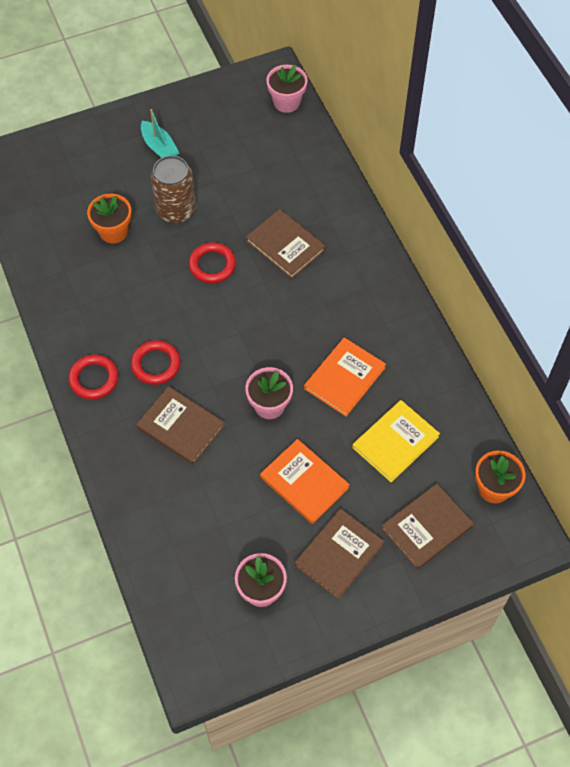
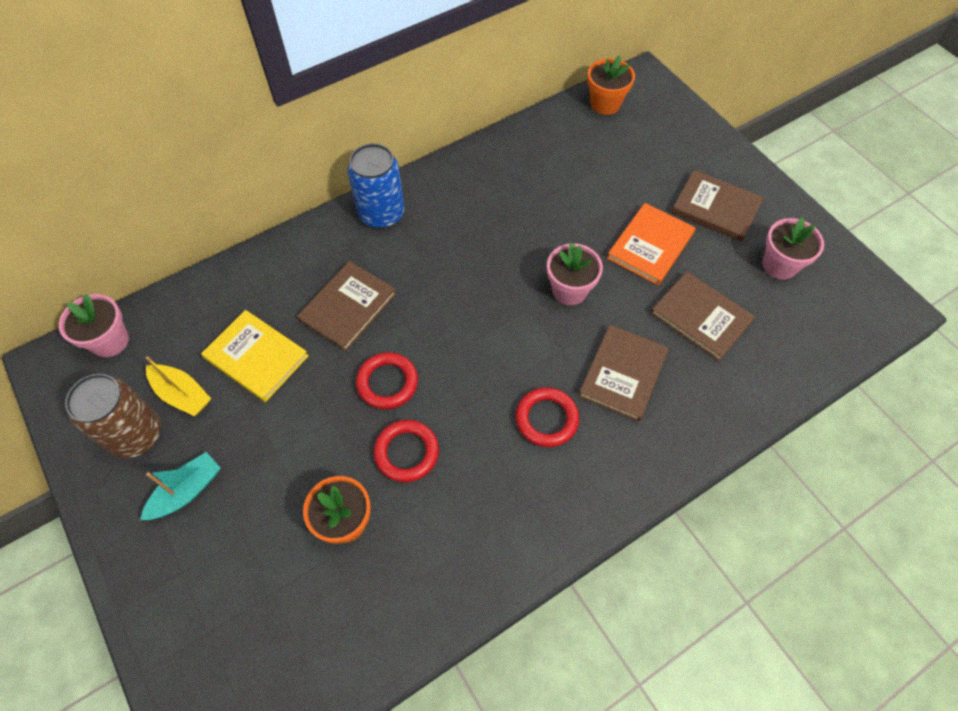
camera: 100 degrees left, 0 degrees up
red ring [68,354,119,400] -> red ring moved to [374,420,439,482]
brown can [151,156,196,223] -> brown can moved to [65,374,161,458]
orange book [304,337,386,416] -> none
yellow book [352,400,440,482] -> yellow book moved to [201,310,309,402]
brown book [381,484,474,570] -> brown book moved to [650,272,755,361]
none -> yellow boat [146,356,211,416]
none -> blue can [348,143,405,229]

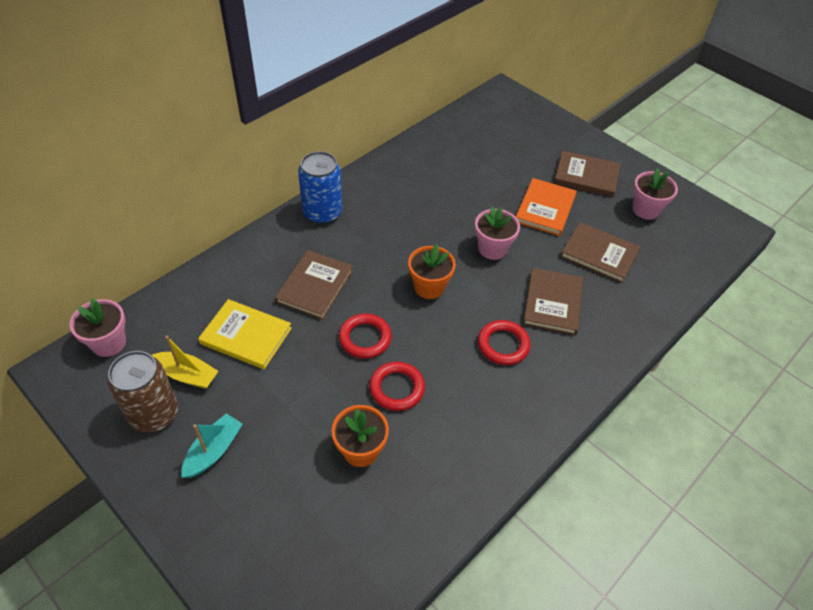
camera: 15 degrees left, 10 degrees down
orange flower pot [587,55,635,115] -> orange flower pot moved to [408,244,456,299]

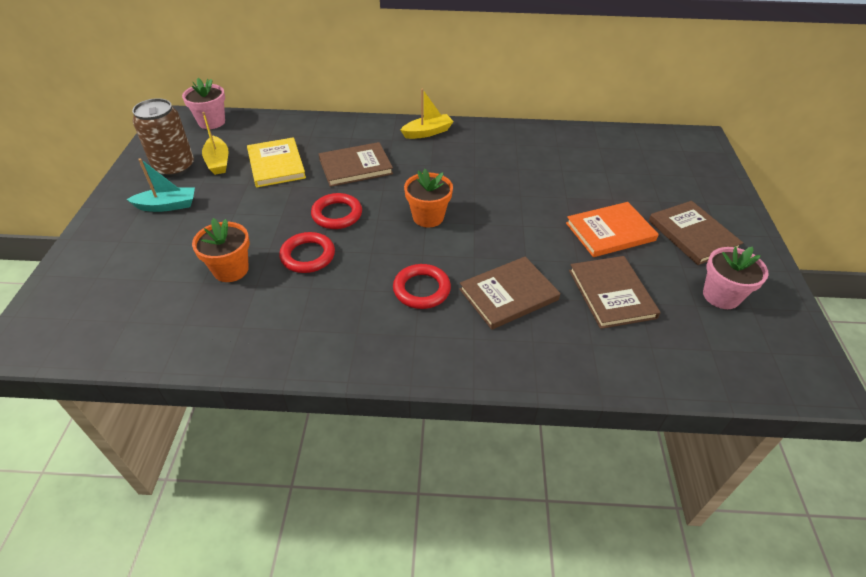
camera: 50 degrees right, 5 degrees down
blue can [298,151,342,224] -> yellow boat [400,89,454,139]
pink flower pot [475,207,520,260] -> none

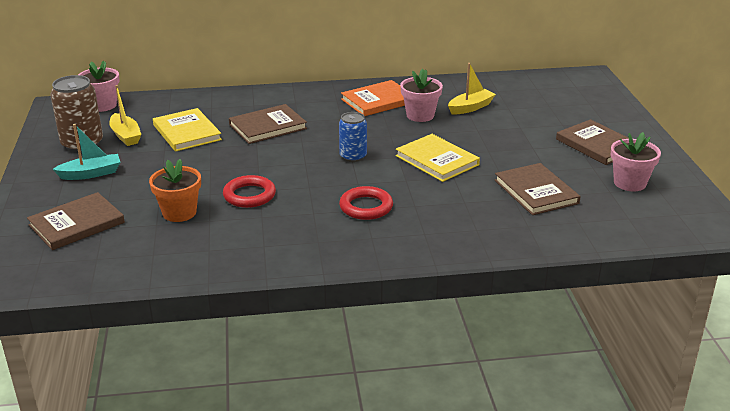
camera: 10 degrees left, 15 degrees down
red ring [311,193,362,229] -> none
yellow boat [400,89,454,139] -> yellow boat moved to [448,63,496,115]
orange flower pot [404,169,453,228] -> blue can [339,112,367,162]
brown book [459,257,560,330] -> brown book moved to [27,192,125,250]
orange book [566,202,659,257] -> orange book moved to [341,80,405,116]
none -> yellow book [396,134,480,182]
none -> pink flower pot [400,69,443,122]

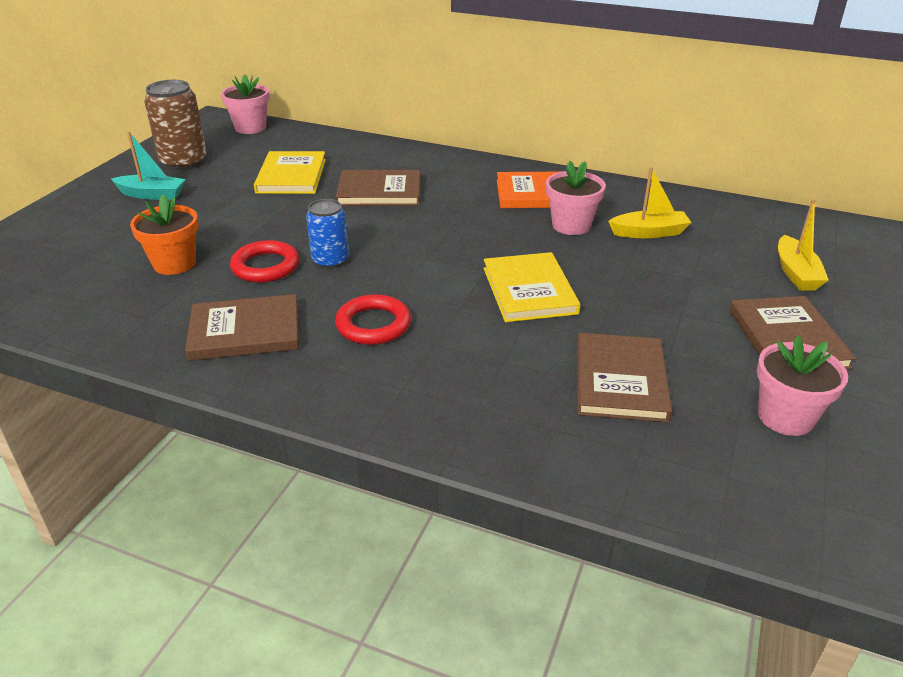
camera: 30 degrees right, 5 degrees up
brown book [27,192,125,250] -> brown book moved to [185,294,299,361]
yellow boat [109,85,142,146] -> yellow boat moved to [778,199,829,290]
blue can [339,112,367,162] -> blue can moved to [306,199,349,269]

